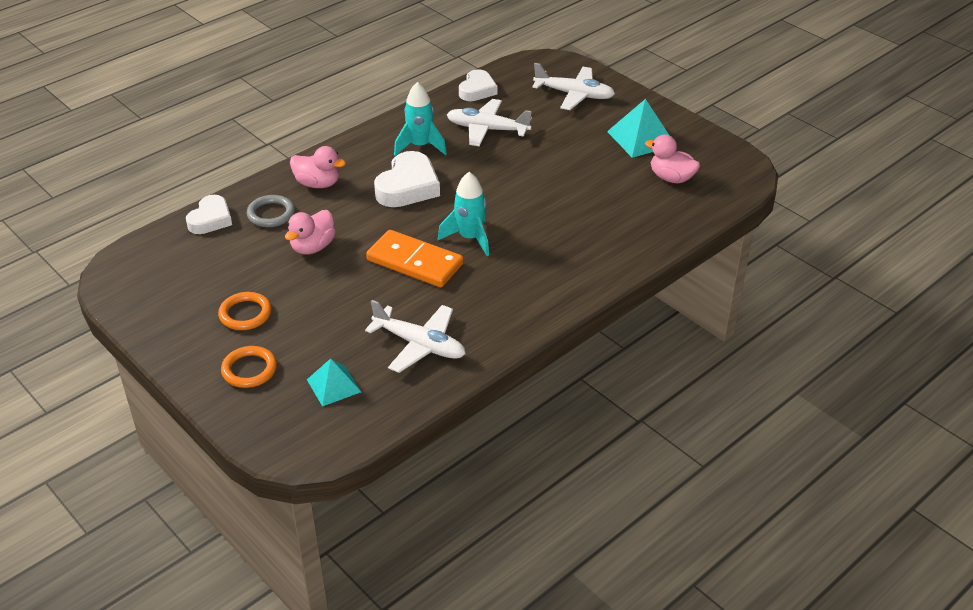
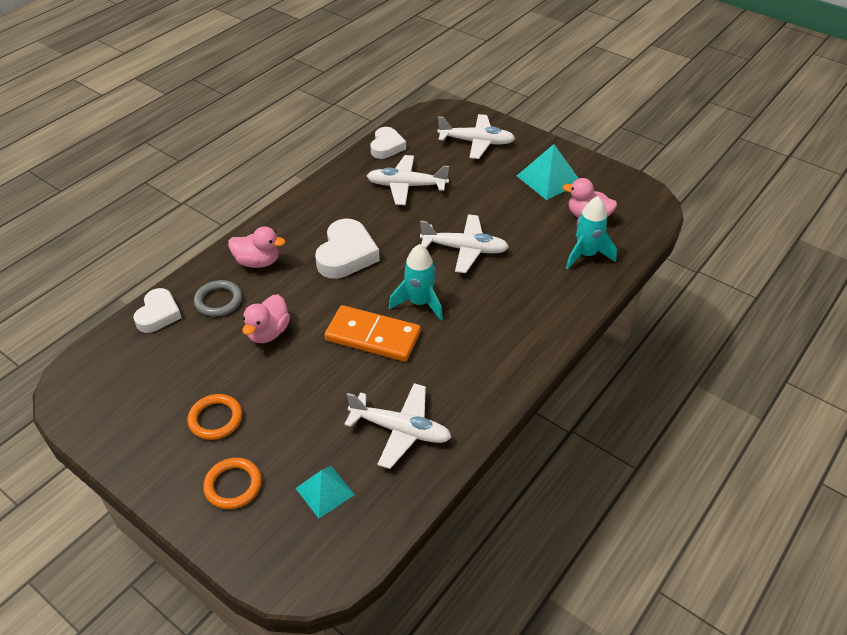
camera: 10 degrees left, 5 degrees up
turquoise rocket [394,82,447,156] -> turquoise rocket moved to [566,196,617,270]
none -> white plane [420,214,509,273]

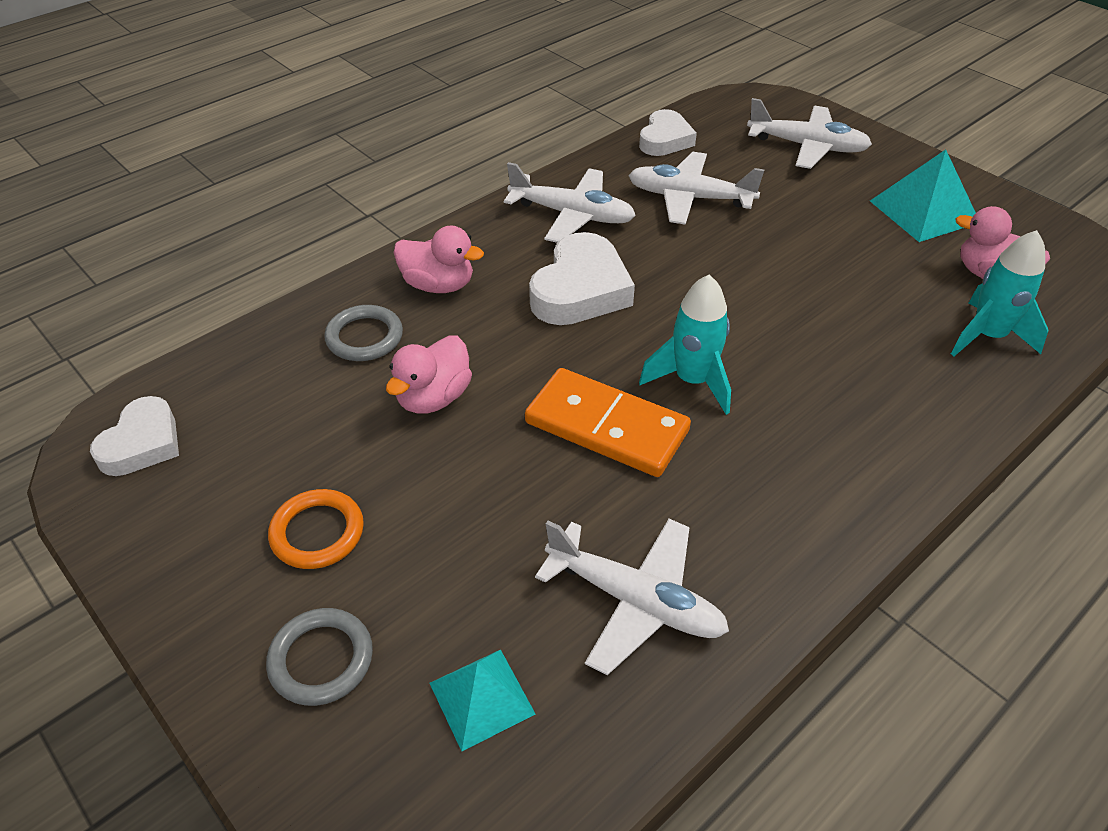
camera: 10 degrees right, 0 degrees up
white heart [133,288,182,333] -> white heart moved to [90,396,179,476]
orange ring [203,458,262,509] -> grey ring [266,608,373,706]
white plane [420,214,509,273] -> white plane moved to [504,162,636,243]

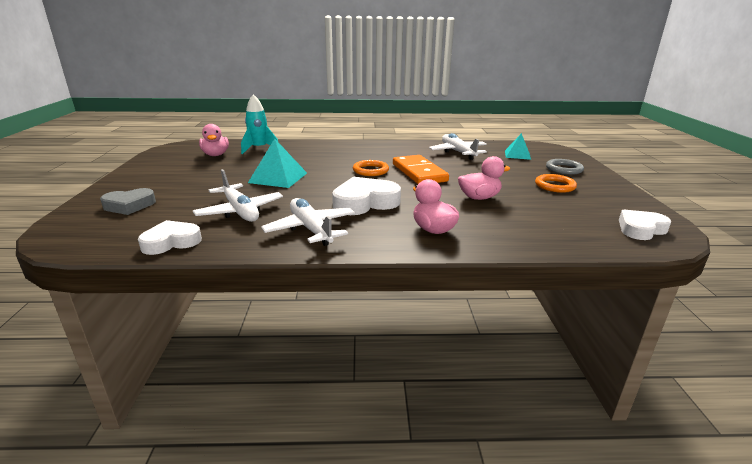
camera: 140 degrees left, 20 degrees down
grey ring [324,305,403,361] -> none
turquoise rocket [639,275,731,415] -> orange ring [353,160,389,176]
white plane [747,98,872,169] -> grey heart [100,188,156,215]
turquoise pyramid [870,150,976,242] -> turquoise pyramid moved to [248,139,307,188]

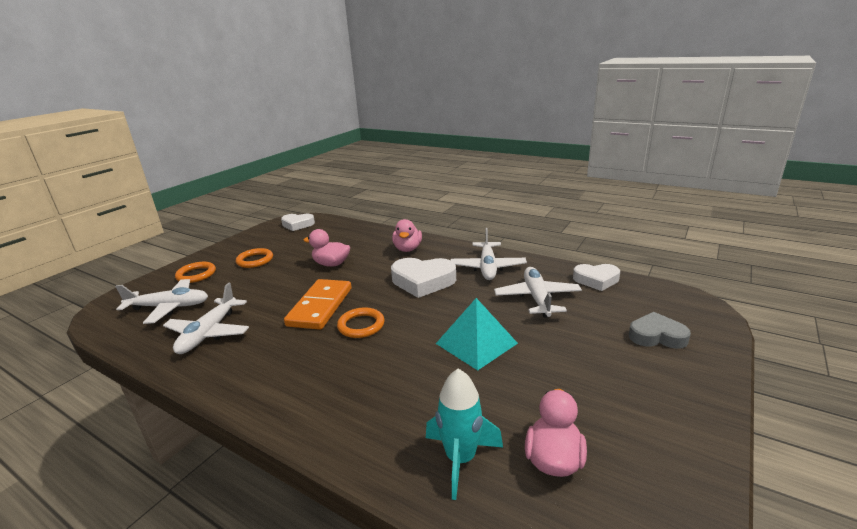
camera: 145 degrees left, 0 degrees up
turquoise pyramid [505,133,531,160] -> white plane [115,279,208,324]
grey ring [546,159,584,175] -> orange ring [175,262,216,283]

